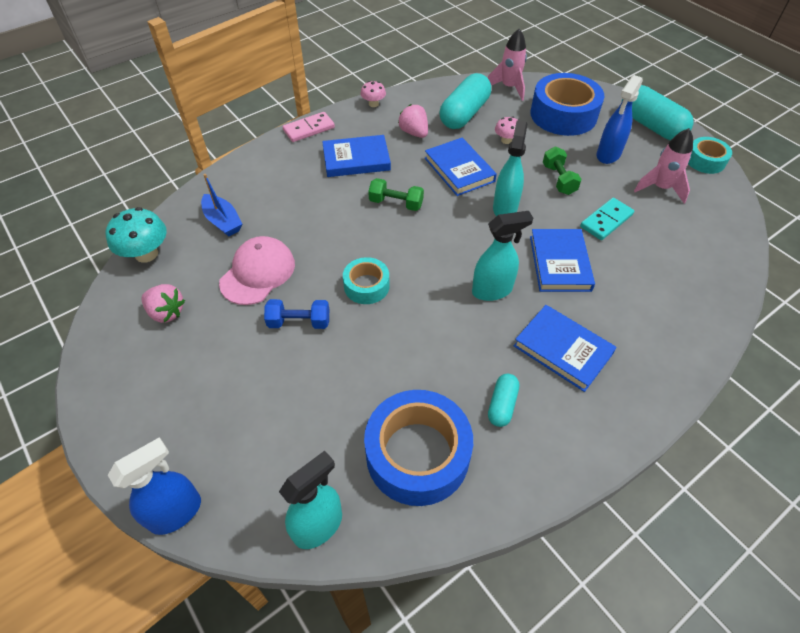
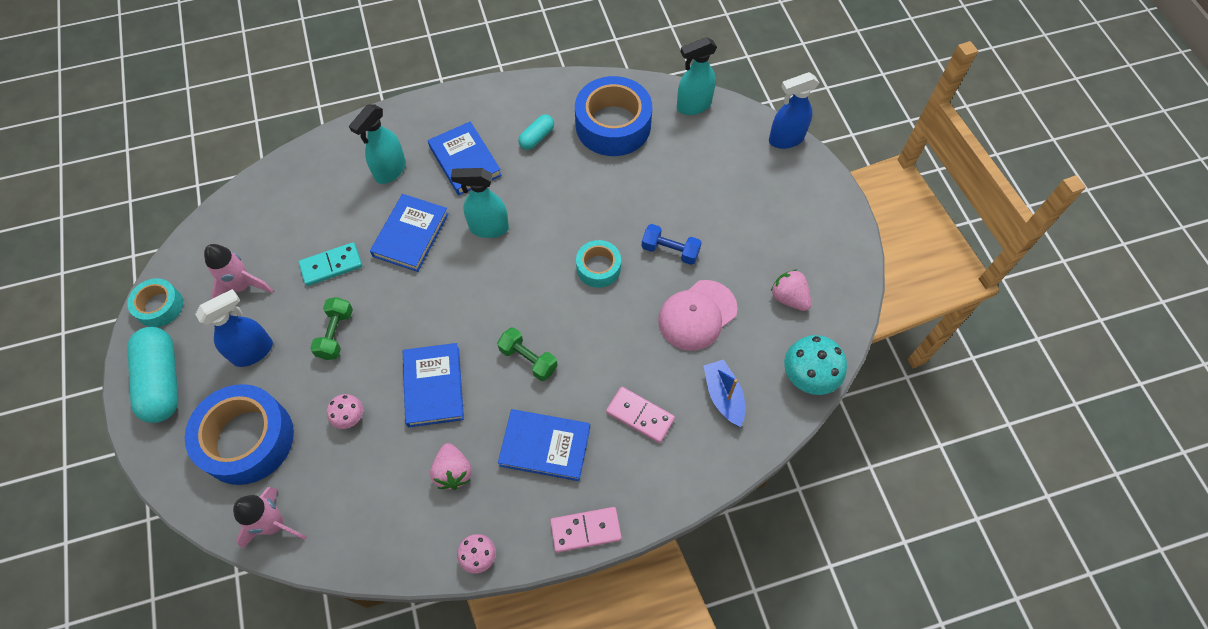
camera: 160 degrees left, 10 degrees up
turquoise capsule [440,73,491,129] -> none
turquoise spray bottle [493,120,527,216] -> turquoise spray bottle moved to [349,104,406,184]
none -> pink domino [606,387,675,443]

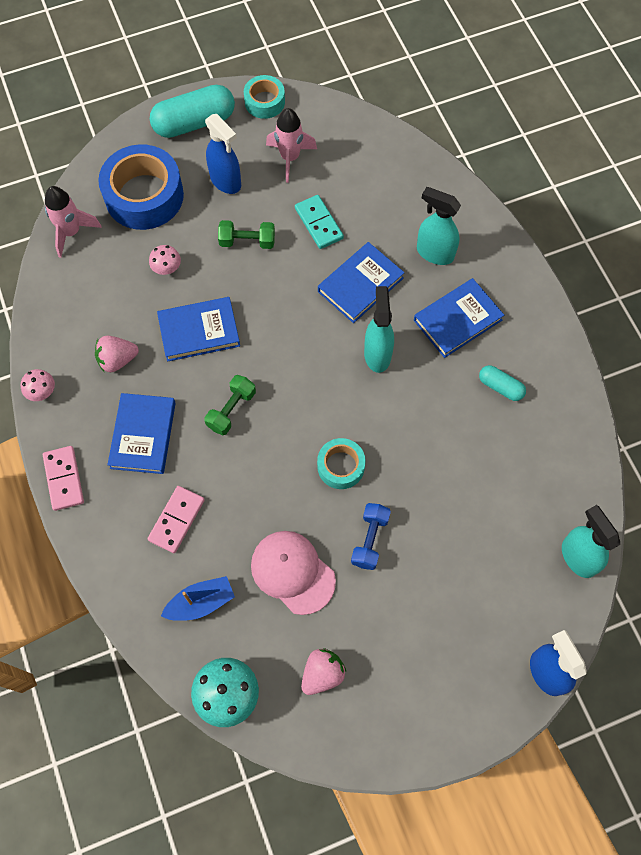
camera: 85 degrees right, 5 degrees up
blue book [370,194,449,272] -> blue book turned 60 degrees counterclockwise [318,242,404,323]
blue tape [575,76,652,156] -> none

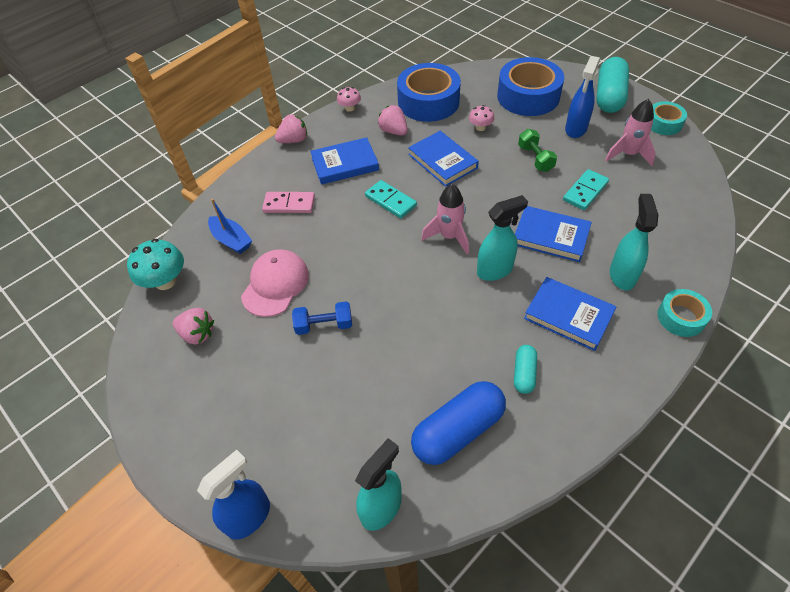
camera: 70 degrees right, 15 degrees down
pink domino [43,446,84,511] -> pink strawberry [275,114,307,143]
pink rocket [45,186,102,258] -> pink rocket moved to [421,184,469,254]
turquoise capsule [150,85,235,138] -> turquoise capsule turned 60 degrees clockwise [596,57,629,113]
green dumbbell [204,375,256,435] -> turquoise domino [365,180,417,218]
turquoise tape [317,438,365,489] -> turquoise tape moved to [657,289,712,337]
none -> blue tape [397,63,461,122]
none -> blue capsule [411,381,506,465]

